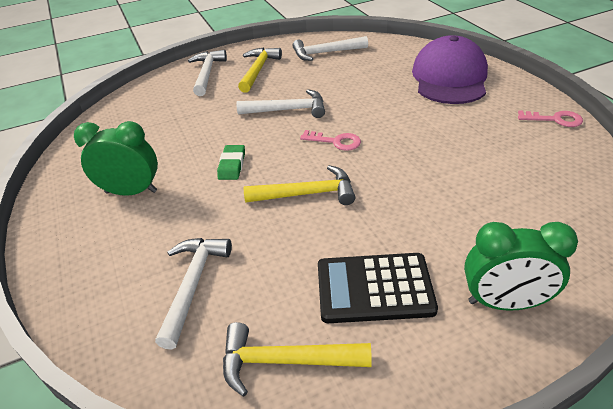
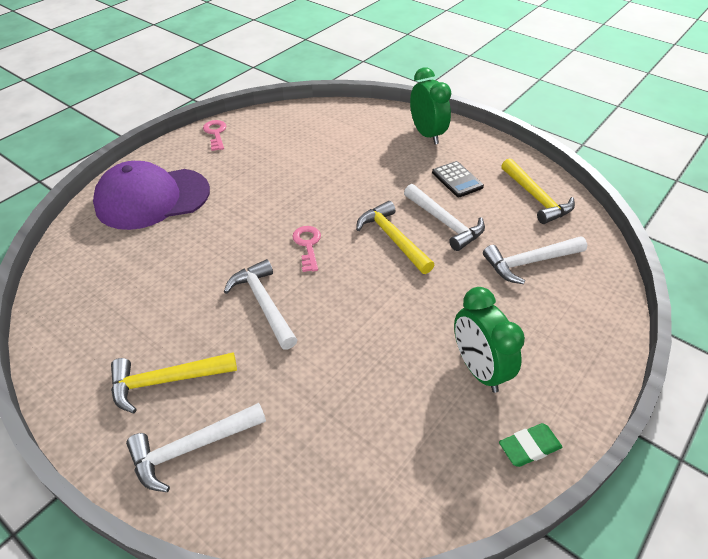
camera: 120 degrees left, 5 degrees up
green eraser [217,145,245,180] -> green eraser moved to [499,423,563,467]
white hammer [292,36,368,61] -> white hammer moved to [404,184,485,251]
black calculator [318,253,438,323] -> black calculator [432,161,484,197], size x0.63

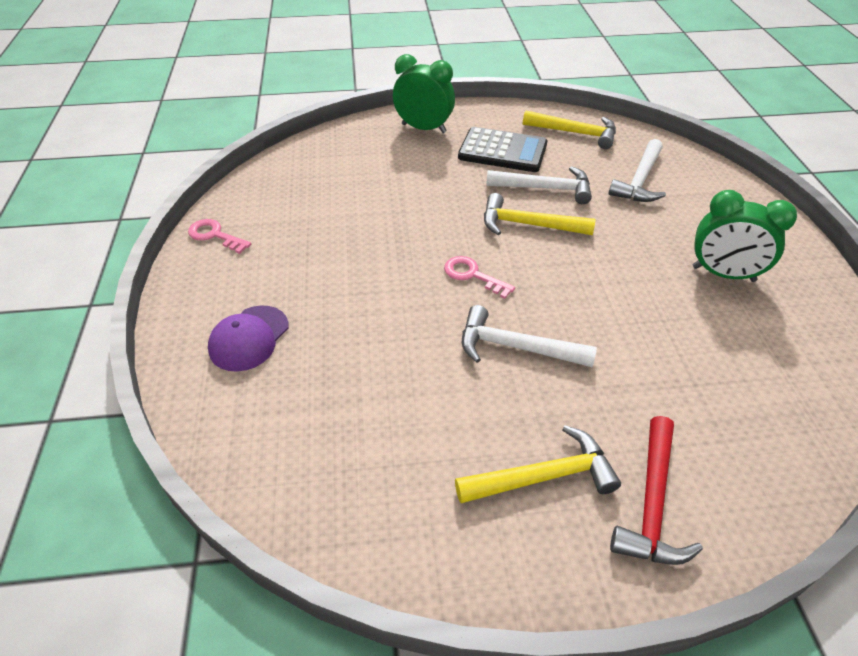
camera: 45 degrees left, 0 degrees up
purple cap [93,161,210,230] -> purple cap [208,305,289,371], size x0.55
yellow hammer [111,352,237,413] -> yellow hammer turned 135 degrees counterclockwise [455,425,621,503]
white hammer [126,403,266,492] -> red hammer [610,416,703,565]
black calculator [432,161,484,197] -> black calculator [458,127,547,172], size x1.59
green eraser [499,423,563,467] -> none

